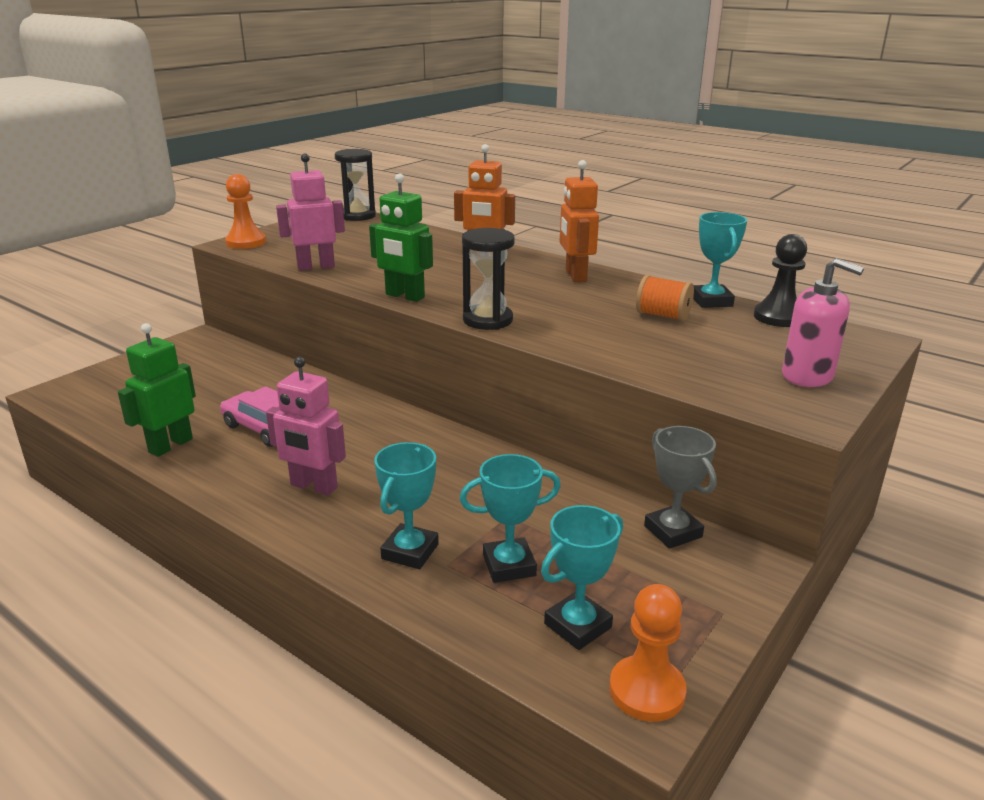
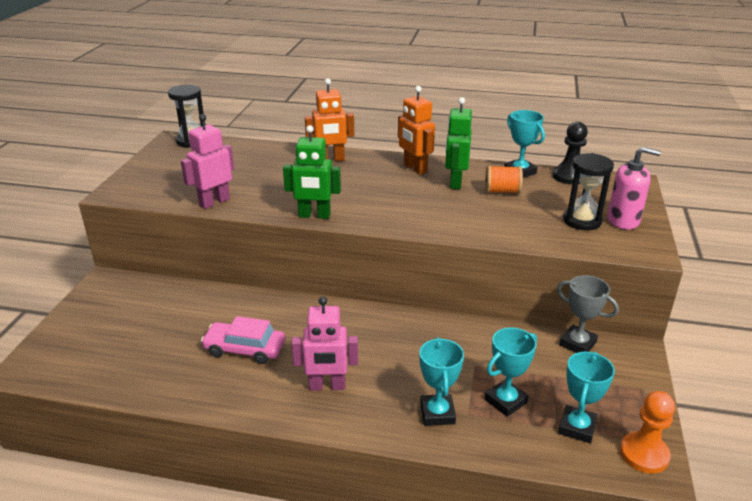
camera: 25 degrees left, 5 degrees up
green robot [118,323,196,457] -> green robot moved to [445,97,472,189]
orange pawn [225,174,266,249] -> none
black hourglass [462,228,515,330] -> black hourglass moved to [563,153,614,230]

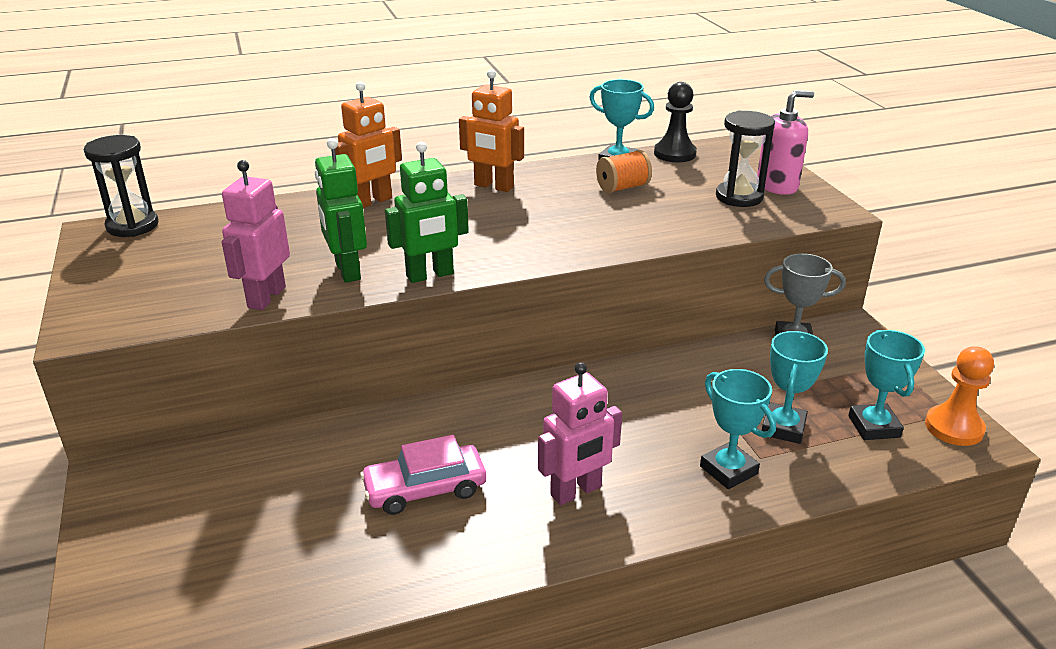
camera: 30 degrees left, 0 degrees up
green robot [445,97,472,189] -> green robot moved to [315,138,367,283]

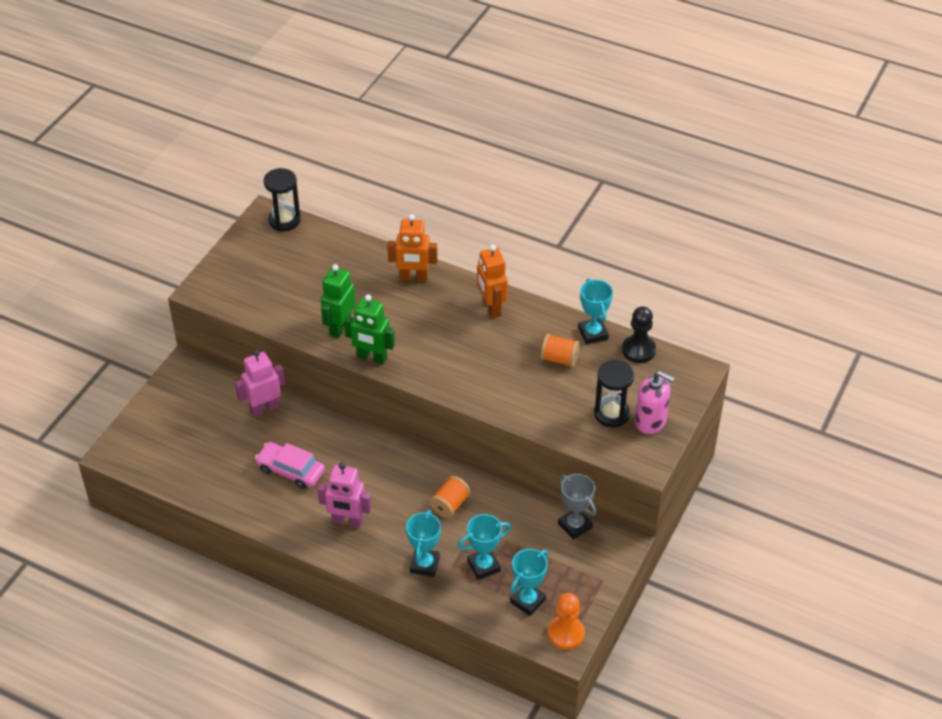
camera: 45 degrees right, 15 degrees up
pink robot [222,160,290,310] -> pink robot moved to [235,350,285,417]
none -> orange spool [430,476,471,518]

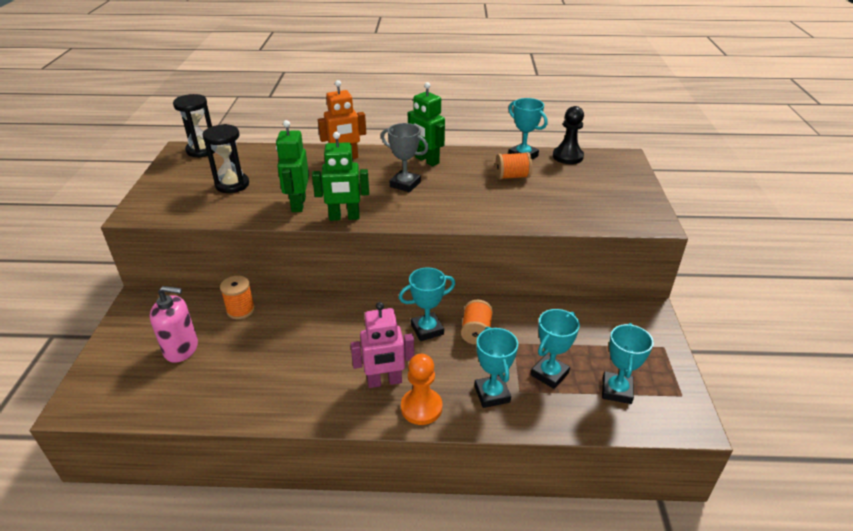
camera: 25 degrees left, 10 degrees down
pink robot [235,350,285,417] -> orange spool [220,276,255,319]
pink car [255,442,325,489] -> none
orange robot [477,245,508,318] -> green robot [408,82,445,166]
orange pawn [548,593,585,650] -> orange pawn moved to [401,354,442,425]
grey trophy [558,474,597,540] -> grey trophy moved to [381,123,429,192]
black hourglass [594,360,634,427] -> black hourglass moved to [202,124,249,193]
pink soap dispenser [635,371,675,434] -> pink soap dispenser moved to [150,286,198,363]
none -> turquoise trophy [399,267,455,341]

